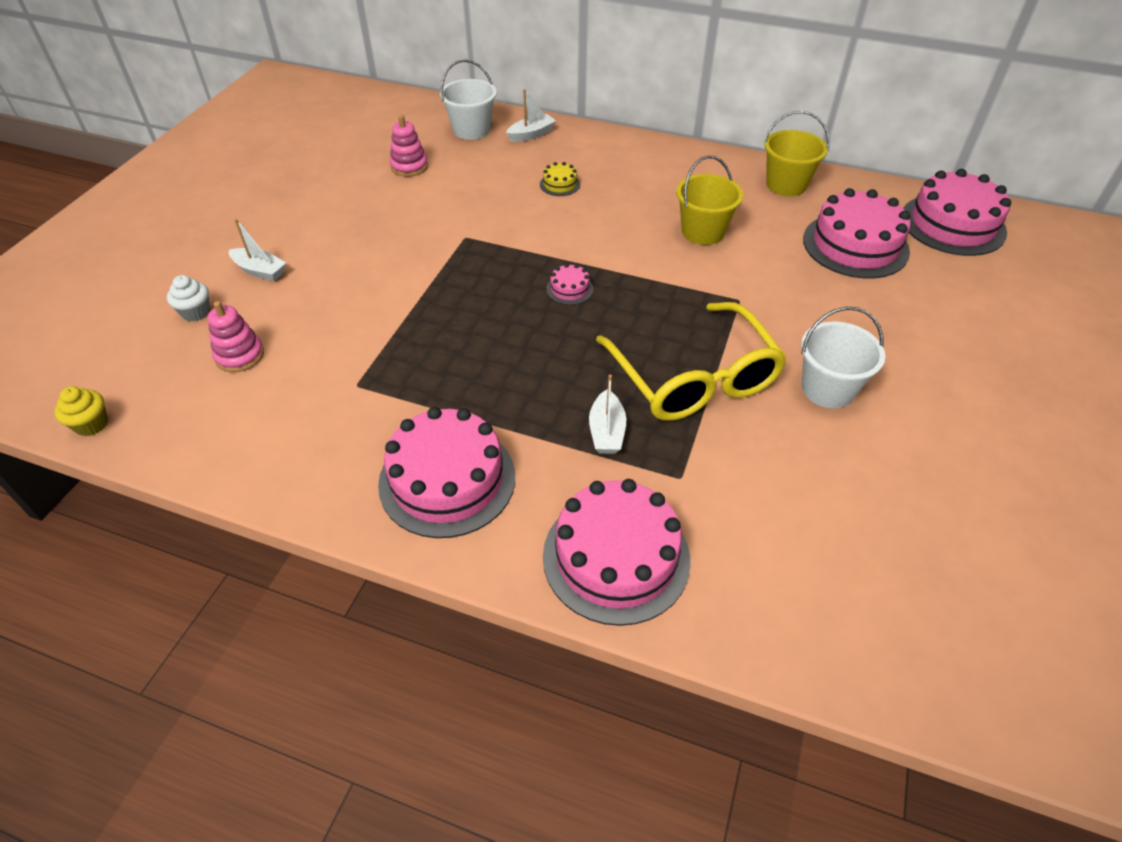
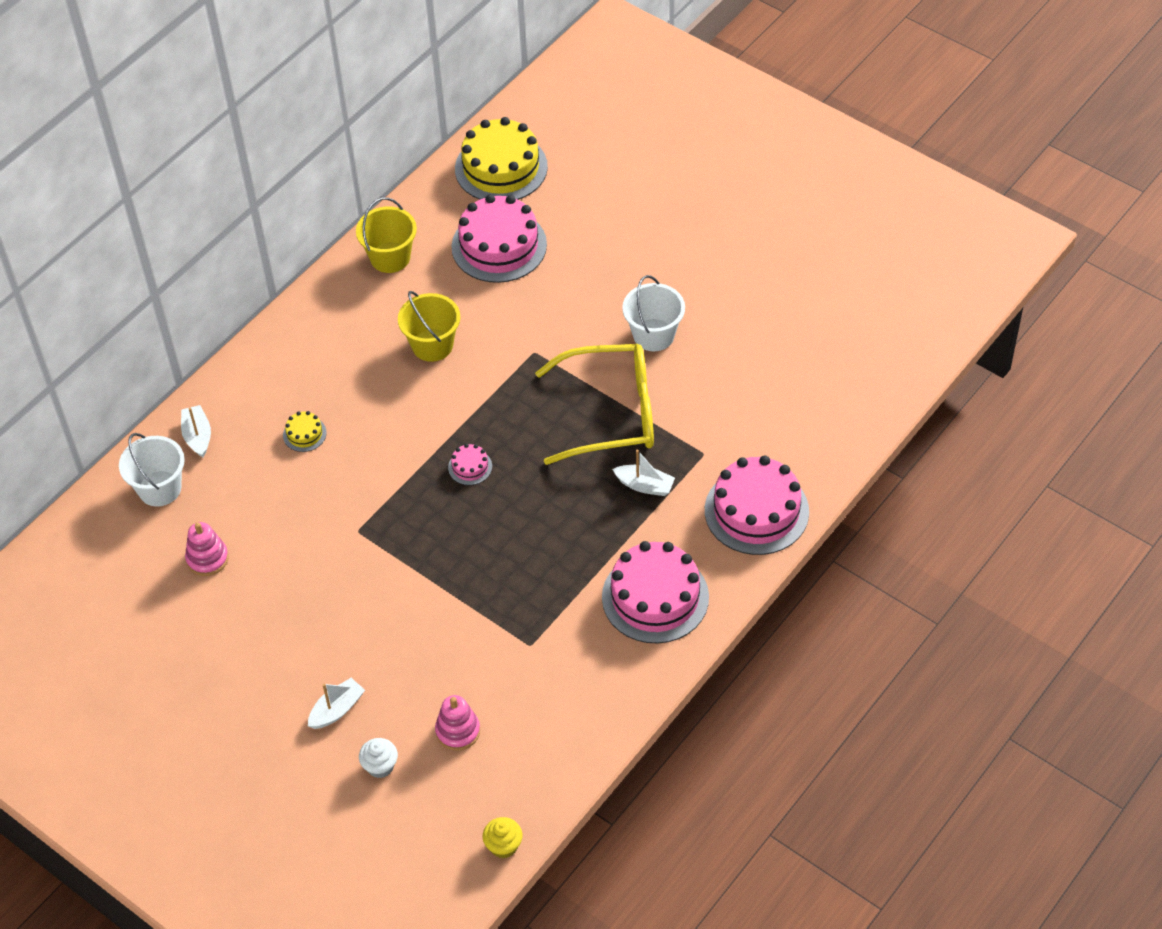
camera: 70 degrees left, 5 degrees up
pink cake [903,169,1011,256] -> yellow cake [455,117,548,200]

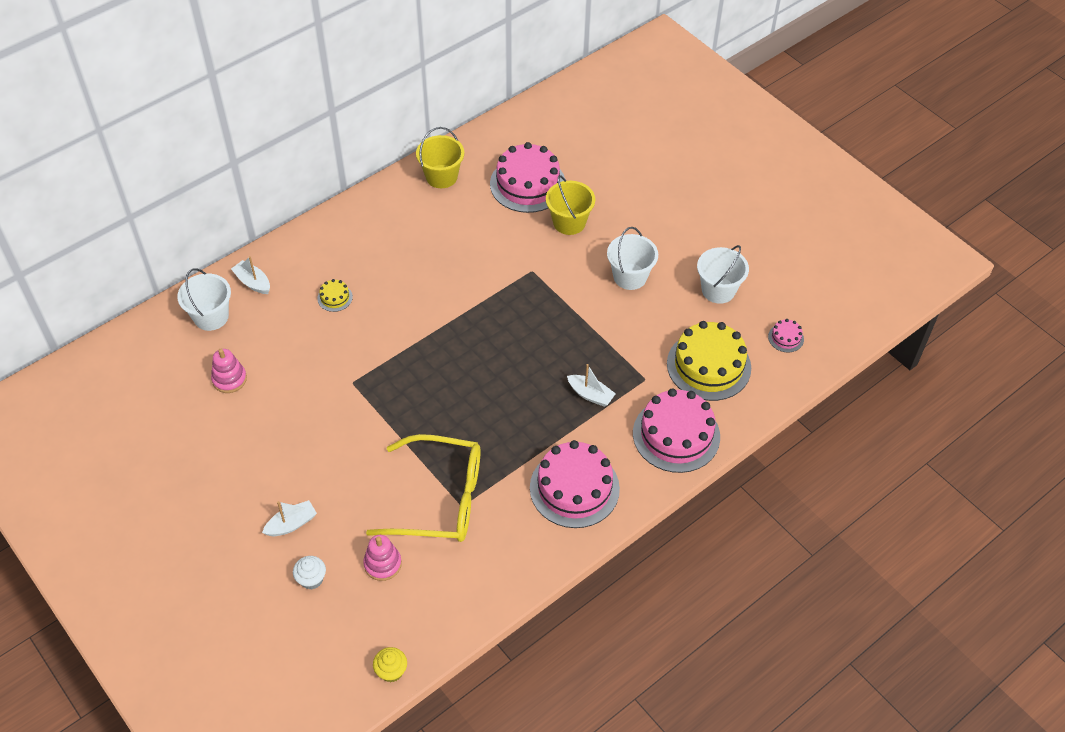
camera: 10 degrees right, 0 degrees up
white boat [181,405,211,457] -> white boat turned 45 degrees counterclockwise [231,256,270,294]
yellow bucket [398,291,460,362] -> yellow bucket moved to [546,175,595,235]
pink cake [448,444,492,485] -> pink cake moved to [768,319,804,352]
yellow cake [455,117,548,200] -> yellow cake moved to [667,321,751,401]
yellow glasses [535,344,654,465] -> yellow glasses moved to [366,434,480,542]
none -> white bucket [697,245,749,304]

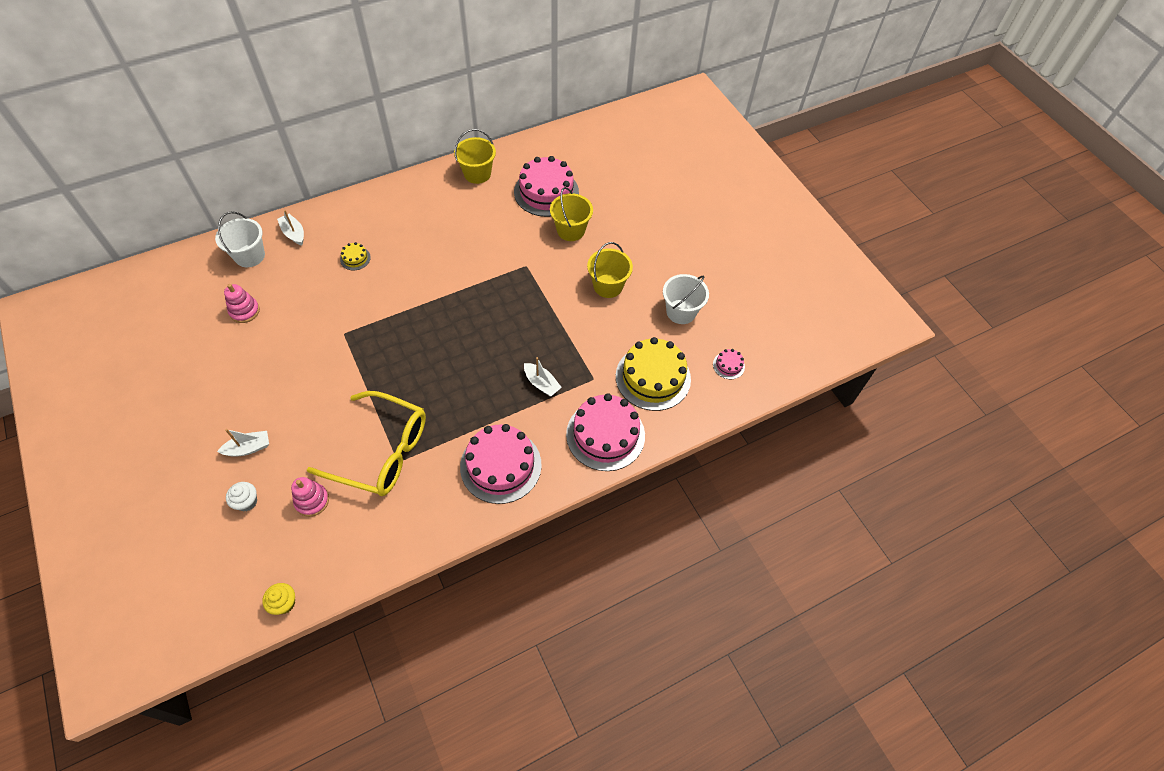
camera: 10 degrees right, 5 degrees up
white bucket [607,227,658,290] -> yellow bucket [587,242,633,298]

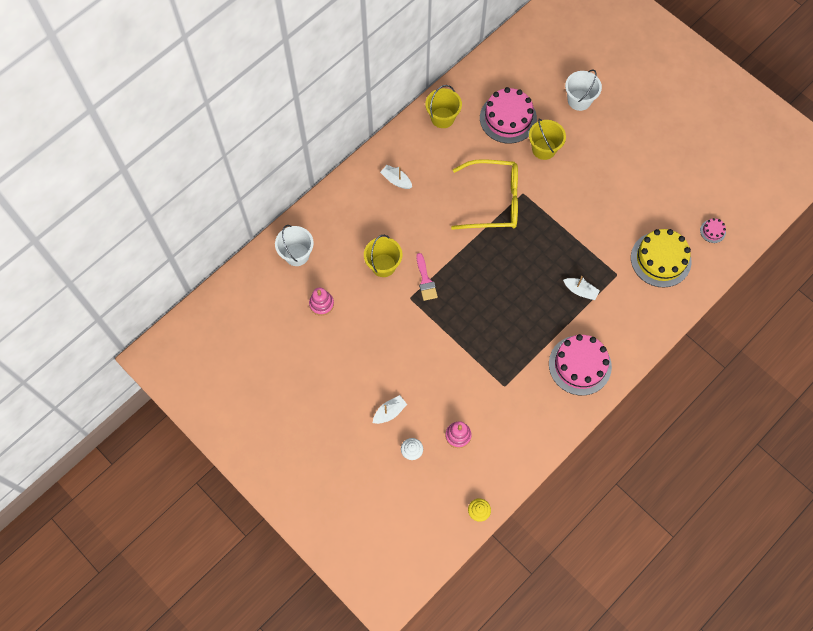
camera: 15 degrees left, 10 degrees up
white boat [277,210,304,245] -> white boat moved to [380,165,412,189]
yellow glasses [307,391,426,496] -> yellow glasses moved to [451,159,518,230]
yellow cake [340,242,371,270] -> none
pink cake [566,393,645,471] -> none
yellow bucket [587,242,633,298] -> yellow bucket moved to [364,235,402,277]
white bucket [663,274,709,324] -> white bucket moved to [565,70,602,111]
none -> pink brush [416,253,438,301]

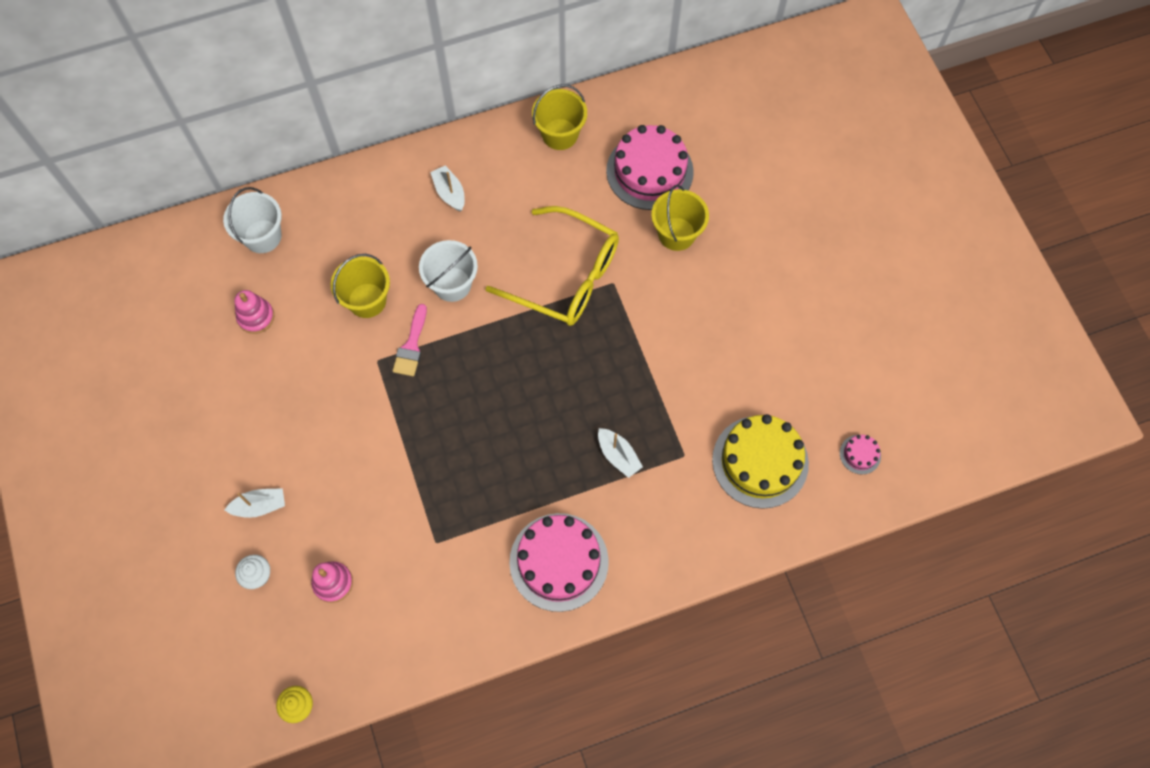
camera: 25 degrees right, 0 degrees up
white bucket [565,70,602,111] -> white bucket moved to [419,240,478,302]

